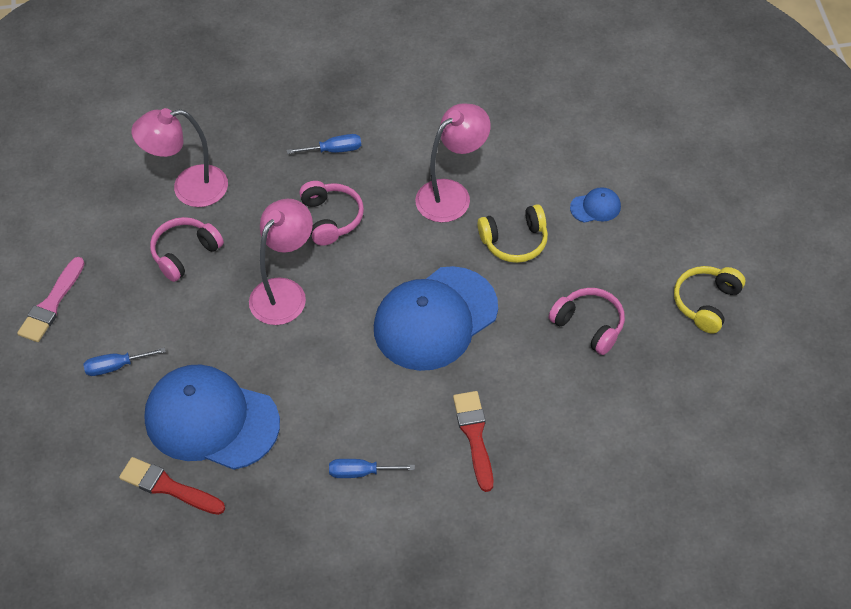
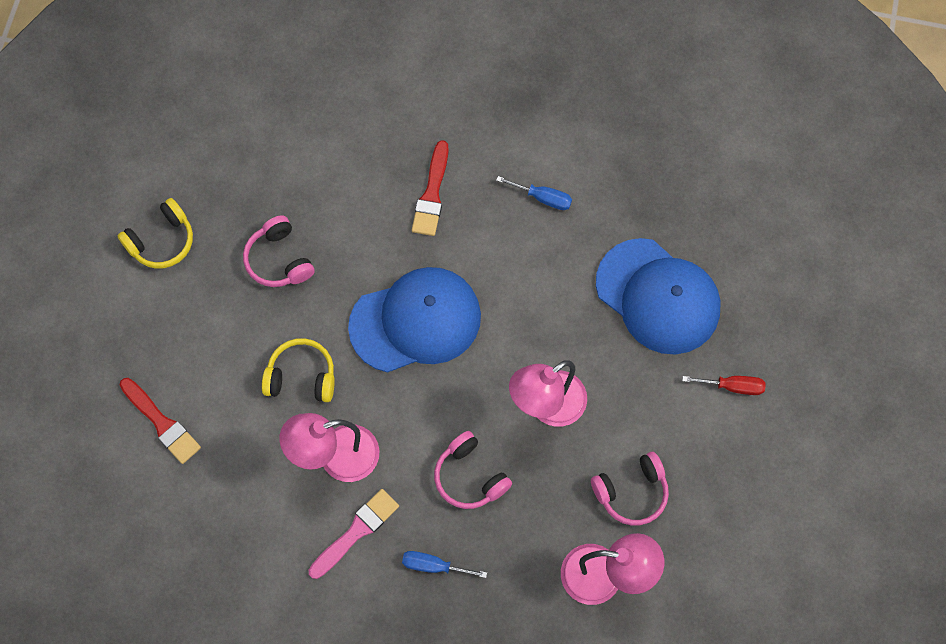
camera: 160 degrees left, 15 degrees up
pink brush [17,257,85,342] -> pink brush moved to [309,489,399,579]
blue screwdriver [83,348,166,376] -> red screwdriver [682,376,766,395]
red brush [119,457,225,515] -> red brush moved to [120,378,201,464]
pink headphones [299,181,364,246] -> pink headphones turned 45 degrees counterclockwise [434,431,512,509]
blue cap [570,187,621,223] -> none

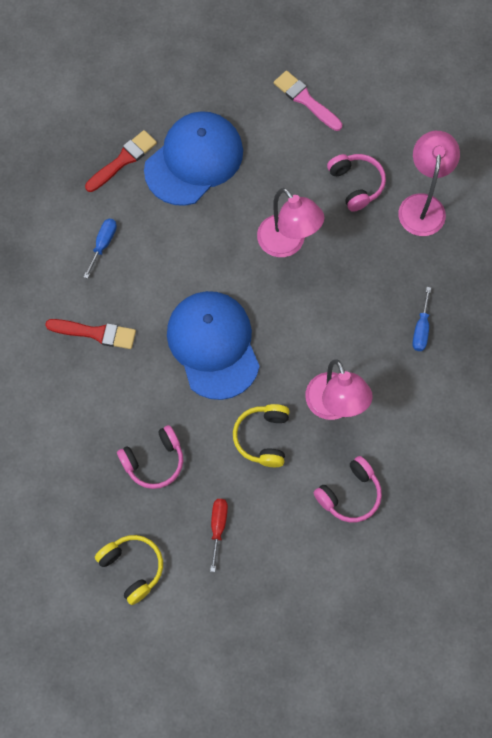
camera: 90 degrees left, 0 degrees up
red brush [120,378,201,464] -> red brush moved to [85,130,157,192]
pink brush [309,489,399,579] -> pink brush moved to [274,71,342,131]
pink headphones [434,431,512,509] -> pink headphones moved to [314,456,382,522]
red screwdriver [682,376,766,395] -> red screwdriver moved to [210,499,228,572]

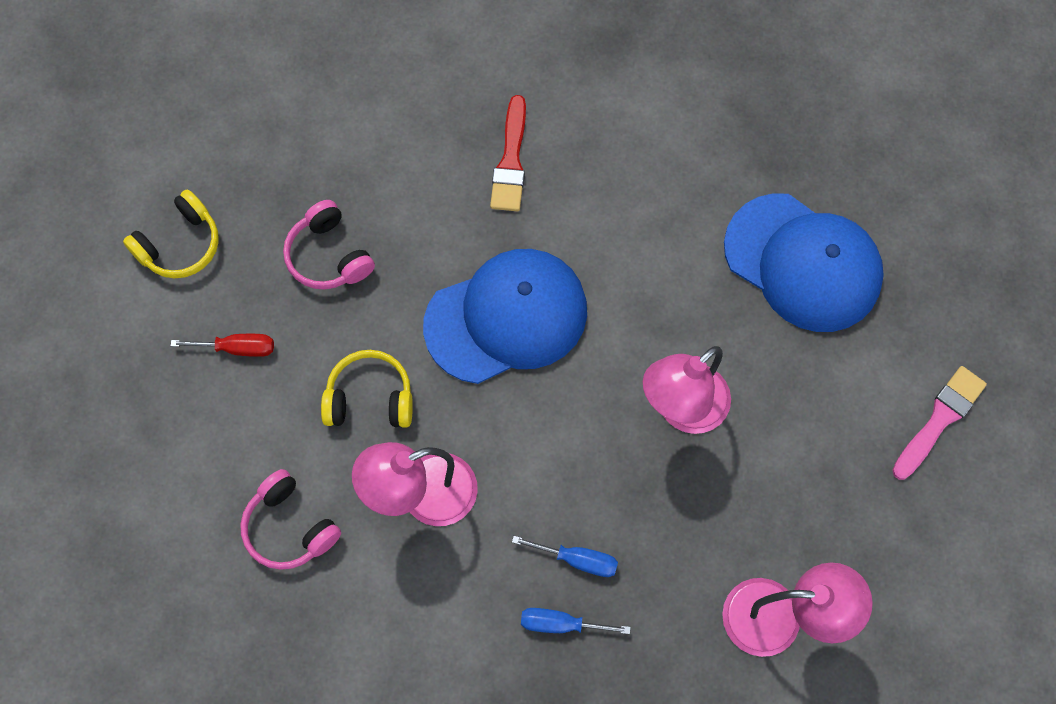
camera: 85 degrees right, 0 degrees up
blue screwdriver [84,219,117,279] -> blue screwdriver moved to [512,536,618,577]
red brush [85,130,157,192] -> none
pink headphones [327,154,386,212] -> none

